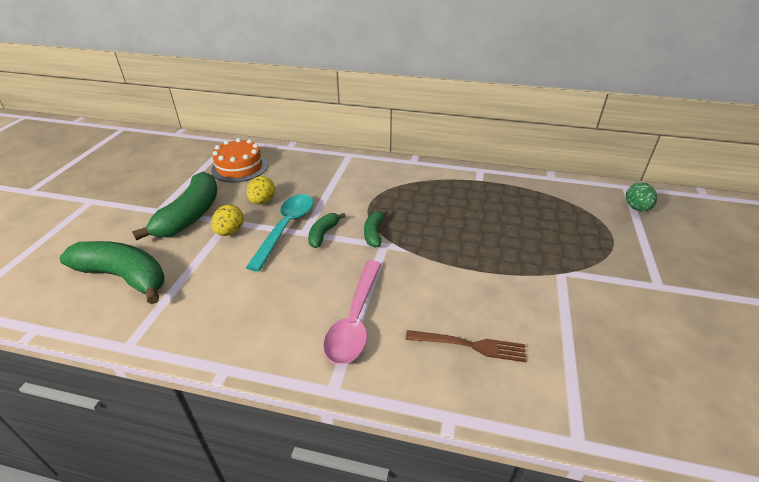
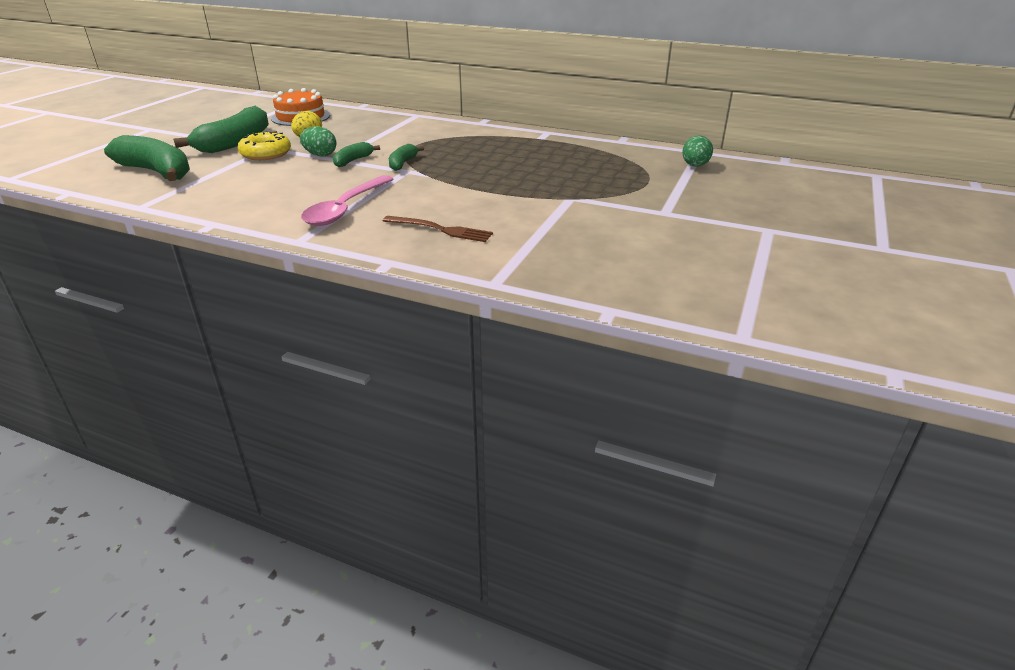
camera: 10 degrees right, 5 degrees down
yellow egg [211,205,244,236] -> yellow donut [238,131,291,160]
turquoise spoon [246,194,313,272] -> green egg [300,126,336,156]

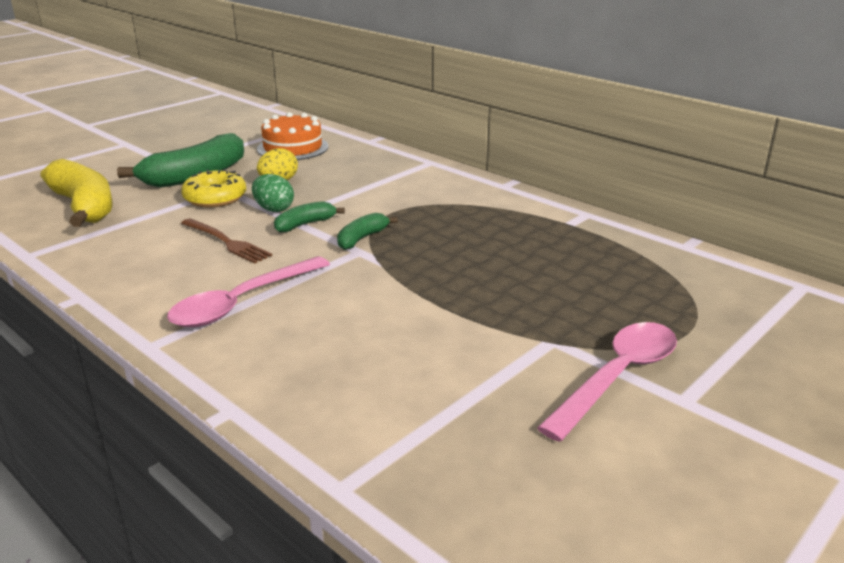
camera: 20 degrees right, 5 degrees down
green banana [104,135,190,181] -> yellow banana [40,159,113,227]
brown fork [383,216,493,242] -> brown fork moved to [181,218,272,264]
green egg [682,136,713,166] -> none
none -> pink spoon [537,322,677,442]

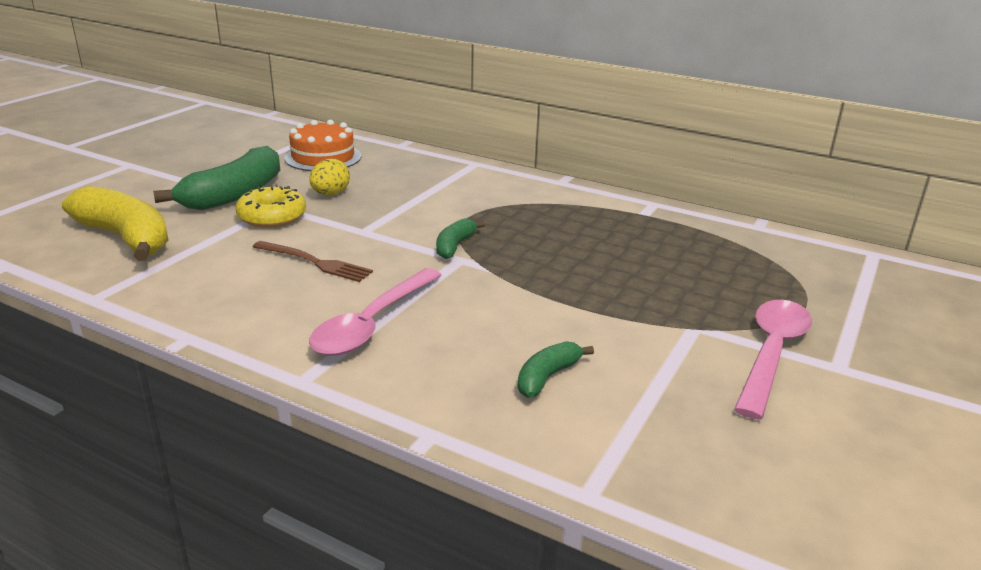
camera: 15 degrees left, 0 degrees up
green egg [252,174,294,212] -> none
green banana [274,201,345,232] -> green banana moved to [517,341,594,398]

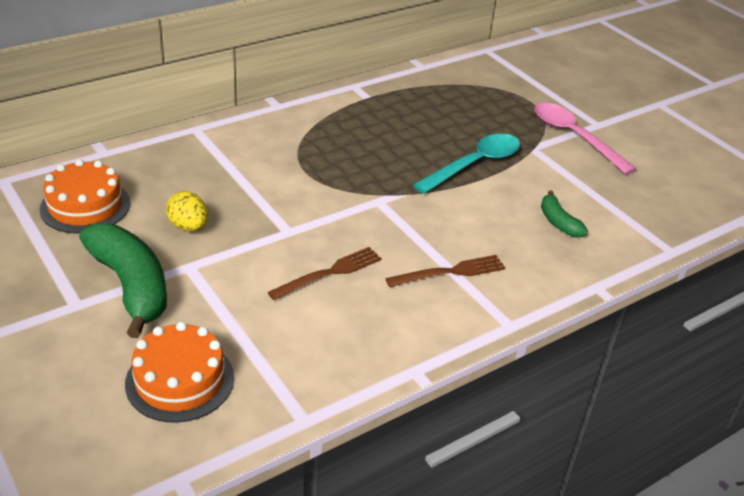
camera: 65 degrees left, 10 degrees up
yellow banana [62,186,168,261] -> orange cake [125,322,234,423]
yellow donut [236,185,306,228] -> none
pink spoon [309,268,442,356] -> brown fork [385,255,505,287]
green banana [436,218,485,259] -> none
none -> turquoise spoon [413,134,520,194]

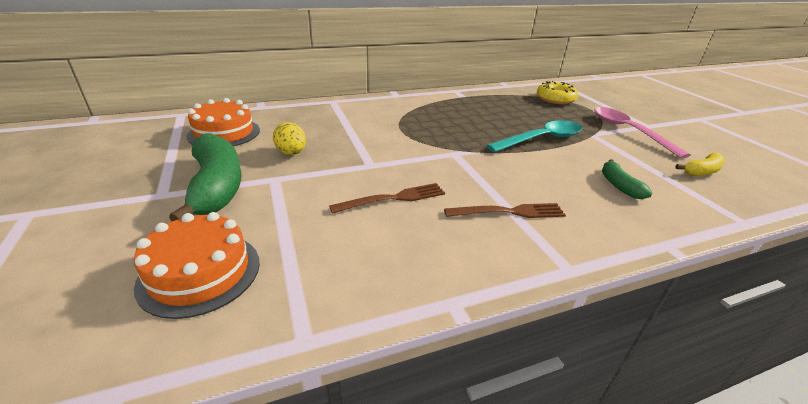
camera: 15 degrees right, 5 degrees down
none -> yellow donut [537,81,578,104]
none -> yellow banana [675,153,725,176]

